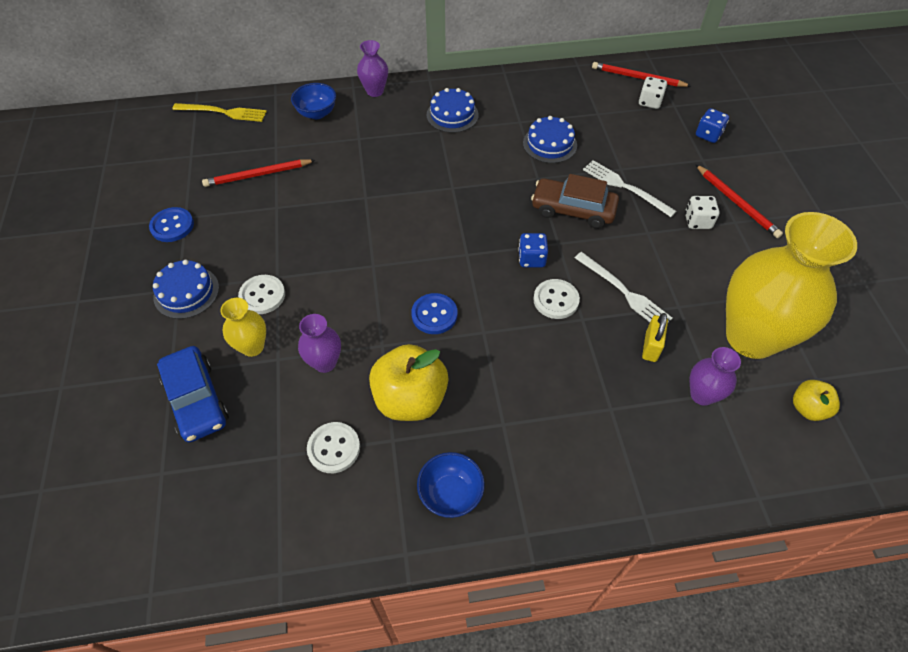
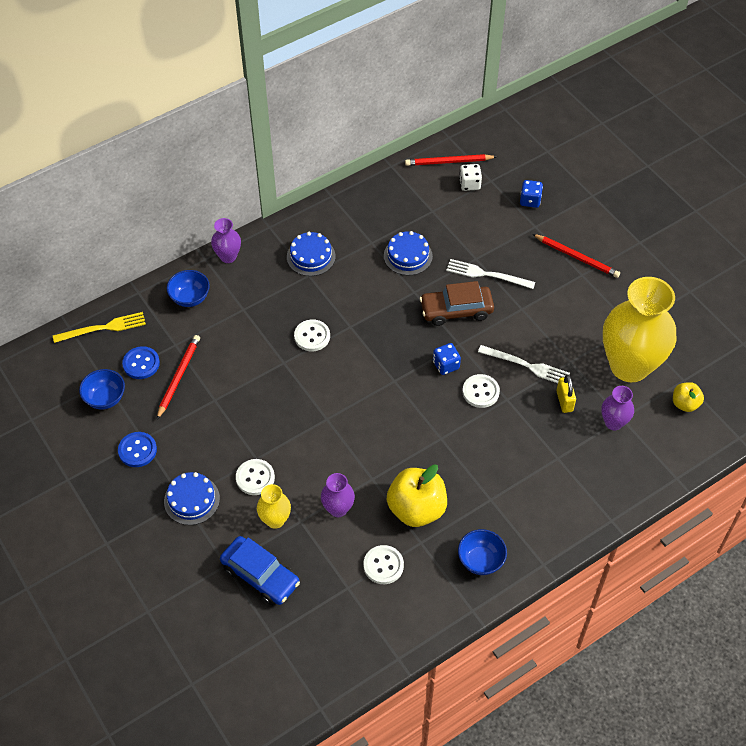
camera: 25 degrees left, 0 degrees up
red pencil [202,159,315,187] -> red pencil turned 150 degrees clockwise [157,335,200,419]
blue button [411,293,458,334] -> blue button moved to [122,346,160,379]
white dice [685,196,719,229] -> none
none -> blue bowl [79,369,125,409]
none -> white button [294,320,330,351]

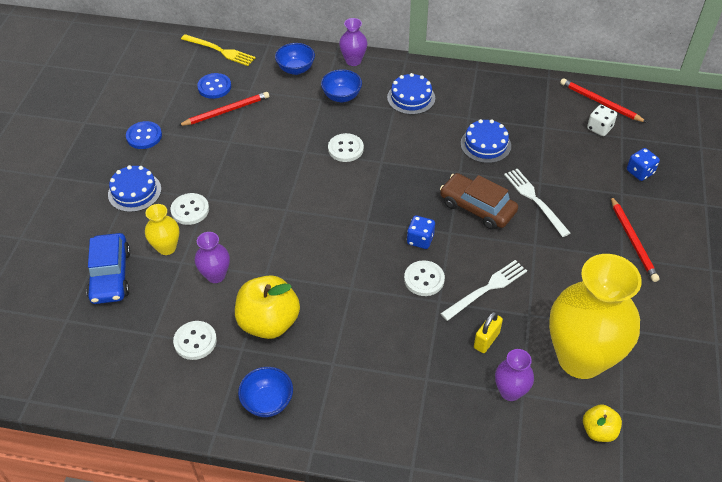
camera: 45 degrees right, 5 degrees down
blue bowl [79,369,125,409] -> blue bowl moved to [321,69,362,102]
white fork [478,345,570,383] -> white fork turned 105 degrees counterclockwise [440,260,527,321]

